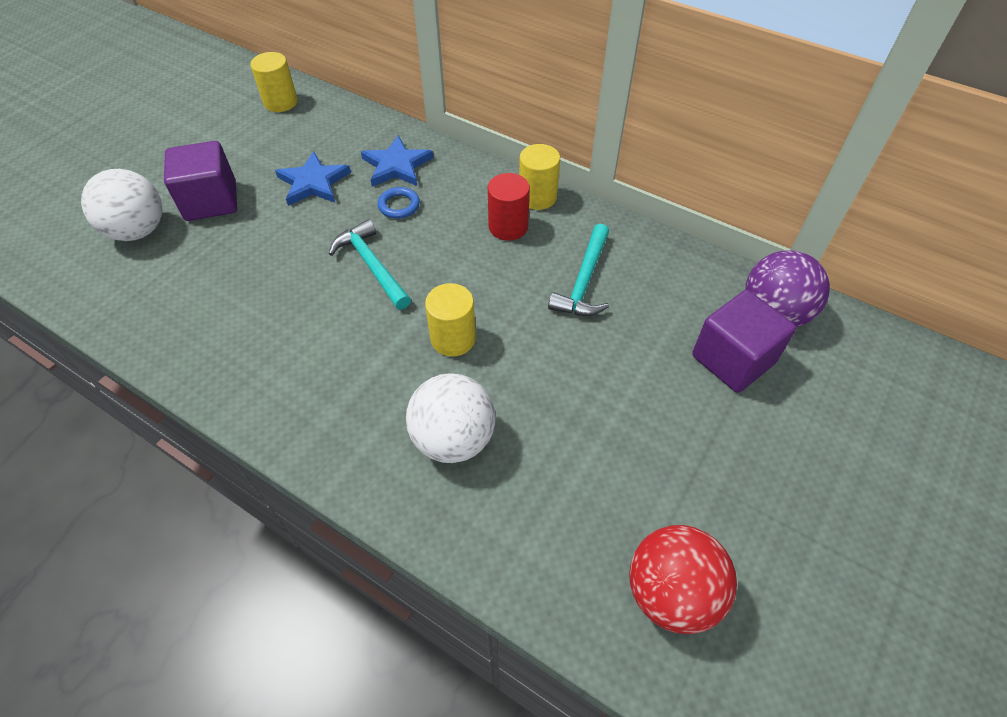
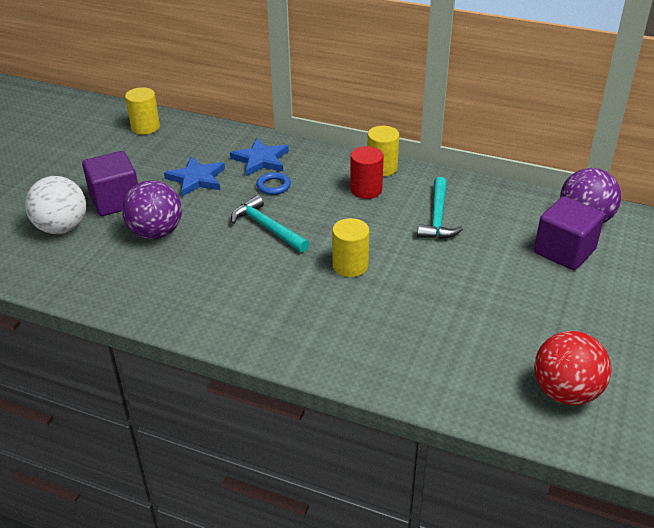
camera: 10 degrees left, 15 degrees down
white ball [406,373,496,463] -> none
none -> purple ball [122,180,182,239]

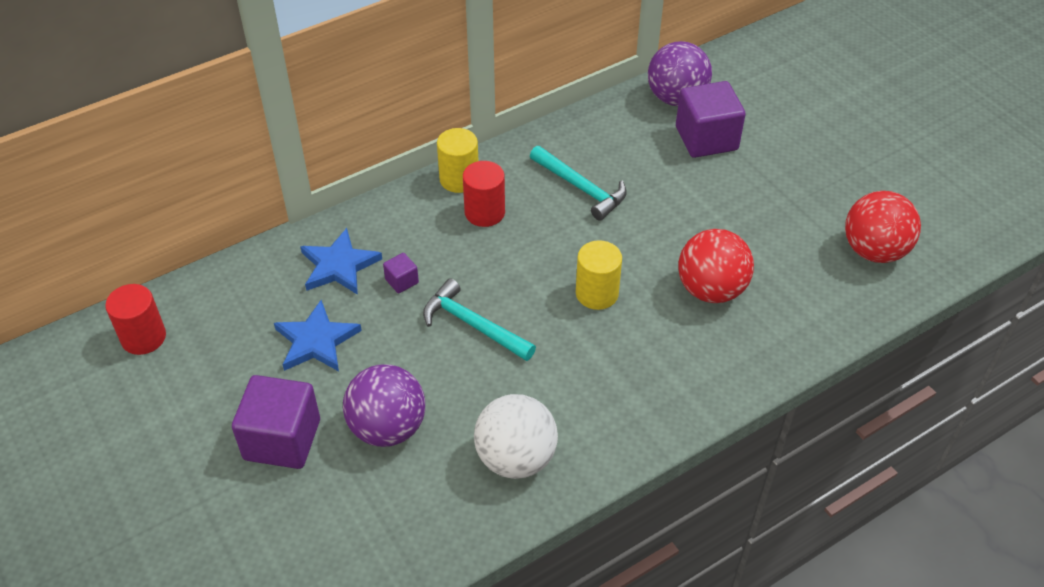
camera: 55 degrees left, 10 degrees up
white ball [25,176,86,234] -> white ball moved to [474,394,558,479]
yellow cylinder [125,87,160,135] -> red cylinder [105,284,166,355]
turquoise hammer [231,195,310,253] -> turquoise hammer turned 45 degrees clockwise [423,278,536,361]
blue ring [256,172,291,195] -> purple cube [383,253,419,293]
none -> red ball [679,229,754,303]

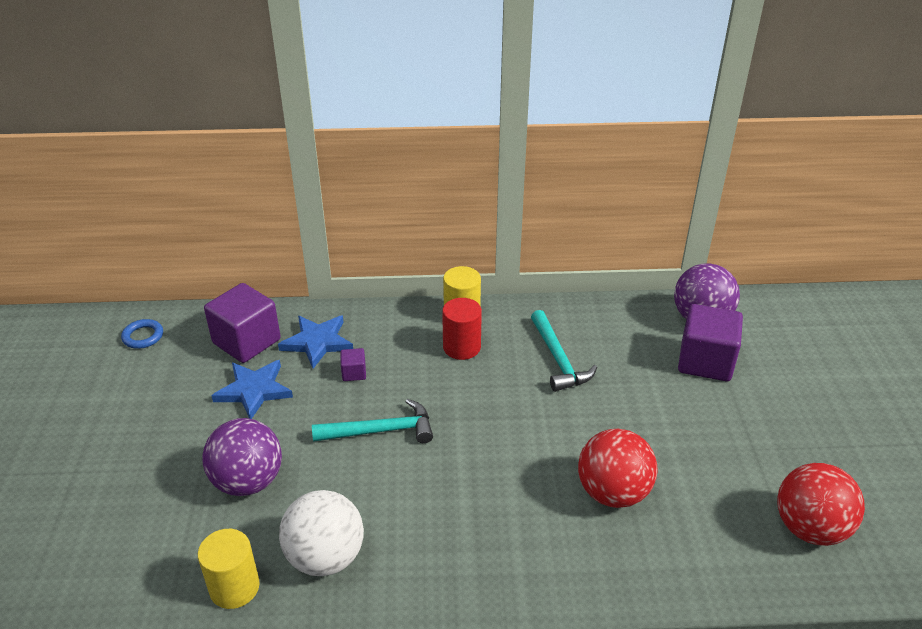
camera: 30 degrees right, 10 degrees down
red cylinder [105,284,166,355] -> blue ring [121,319,163,349]
purple cube [232,375,320,469] -> purple cube moved to [204,283,281,363]
turquoise hammer [423,278,536,361] -> turquoise hammer turned 105 degrees clockwise [312,399,433,443]
yellow cylinder [576,240,622,310] -> yellow cylinder moved to [198,529,260,609]

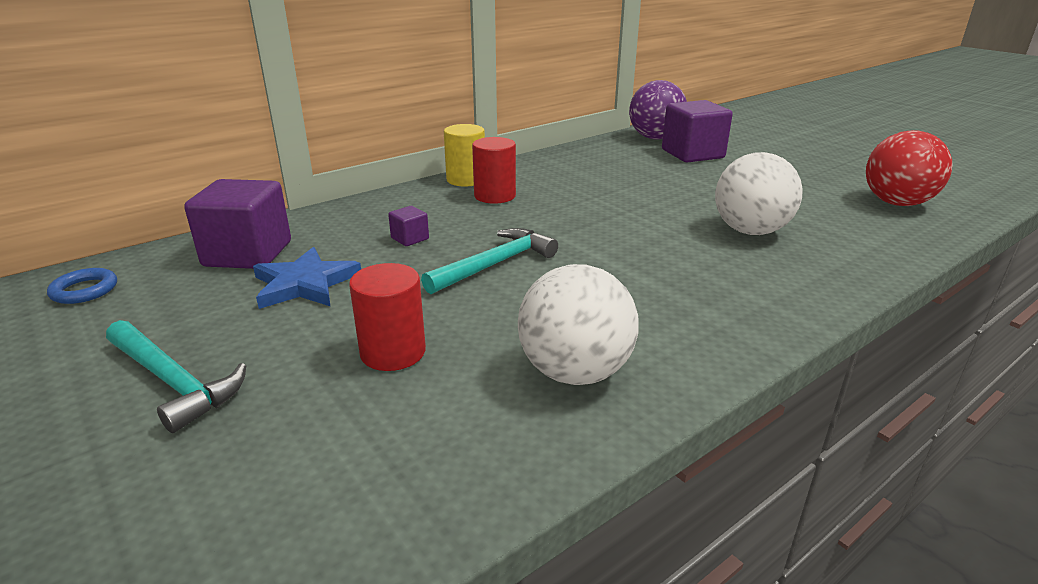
camera: 35 degrees left, 10 degrees down
yellow cylinder [198,529,260,609] -> none
purple ball [202,418,282,496] -> red cylinder [349,263,426,371]
blue star [278,316,353,369] -> none
turquoise hammer [531,310,597,392] -> turquoise hammer moved to [106,320,246,433]
red ball [578,429,658,508] -> white ball [715,152,803,235]

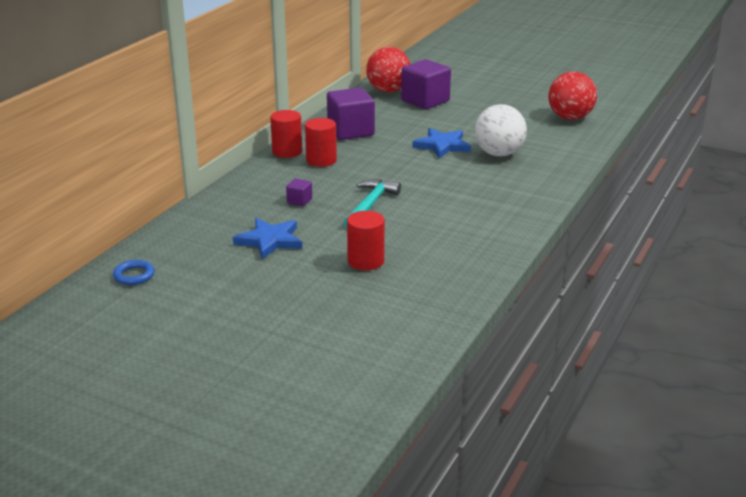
camera: 25 degrees left, 0 degrees up
turquoise hammer [106,320,246,433] -> none
purple cube [184,179,291,269] -> purple cube moved to [327,88,375,140]
yellow cylinder [444,124,485,187] -> red cylinder [270,110,302,158]
white ball [518,264,639,385] -> none
purple ball [629,80,687,139] -> red ball [366,47,410,92]
none -> blue star [412,128,471,158]

